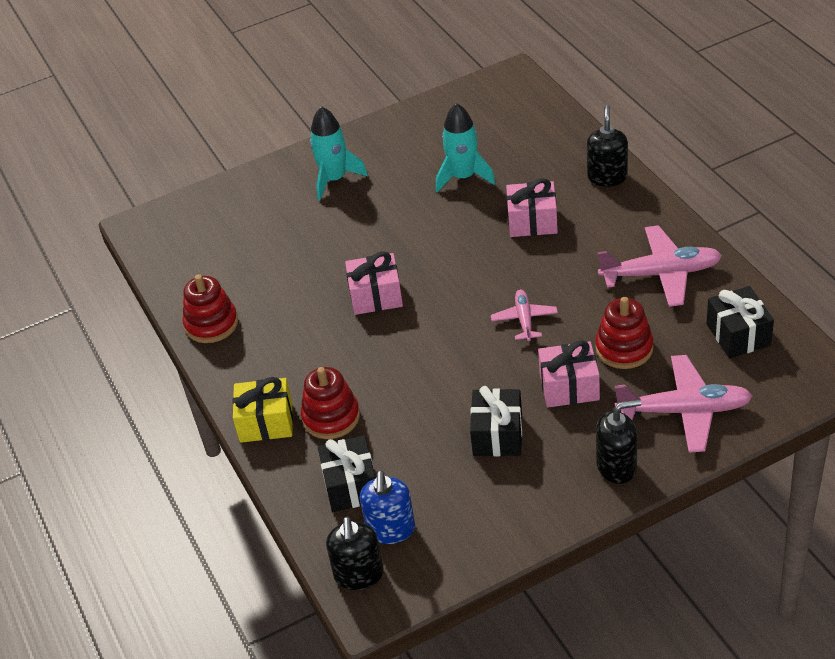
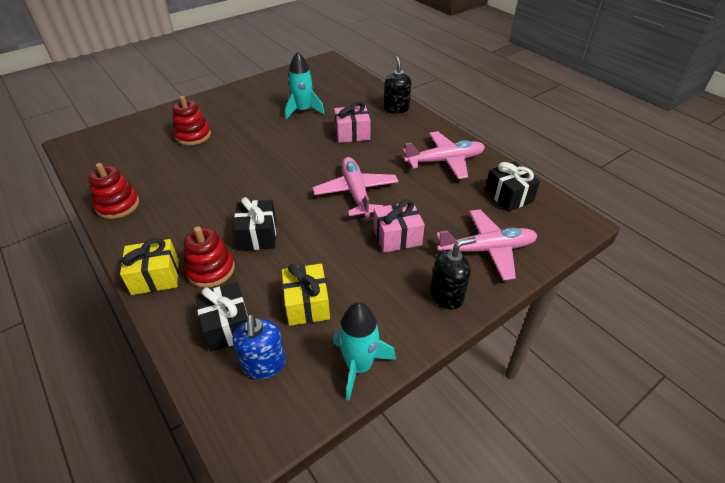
camera: 15 degrees left, 0 degrees up
turquoise rocket [310,106,368,200] -> turquoise rocket moved to [333,302,396,401]
black soap dispenser [326,517,384,590] -> none
pink gift [345,251,403,315] -> none
black gift [470,386,522,456] -> black gift moved to [233,197,276,251]
pink plane [491,289,558,341] -> pink plane [313,157,399,217], size x1.77
red stacking toy [595,297,654,369] -> red stacking toy moved to [172,96,211,145]
none -> yellow gift [282,264,330,326]

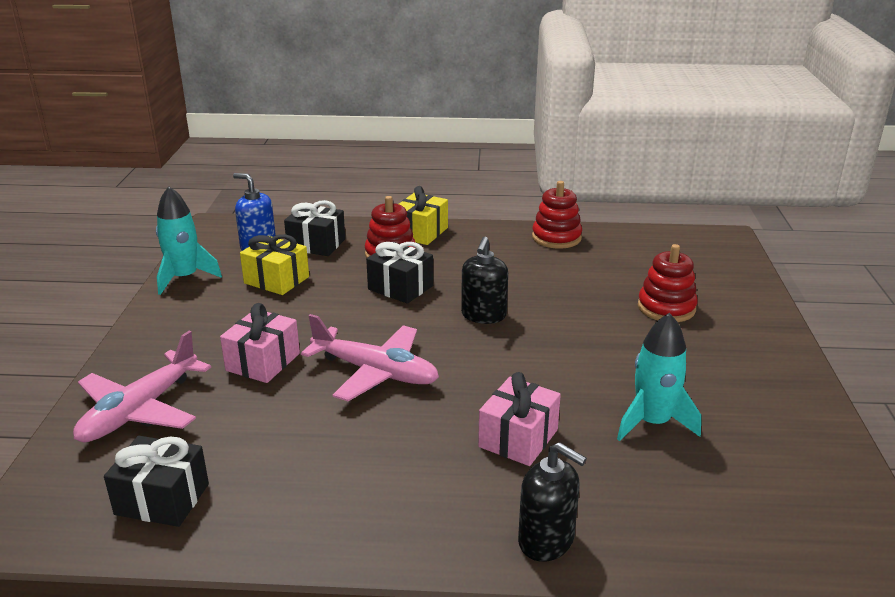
camera: 130 degrees right, 15 degrees down
pink plane [403,131,485,179] -> none
black soap dispenser [430,237,476,309] -> black soap dispenser moved to [461,237,508,324]

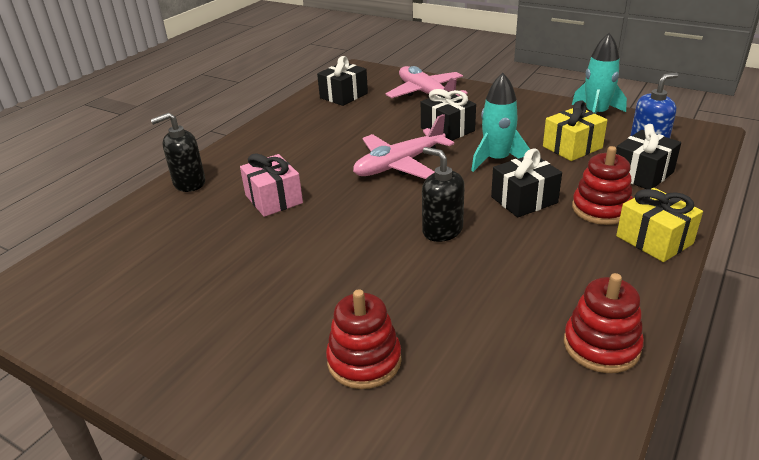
camera: 120 degrees right, 5 degrees up
pink gift [220,303,300,383] -> black gift [421,89,476,141]
turquoise rocket [617,313,701,441] -> turquoise rocket moved to [471,73,530,172]

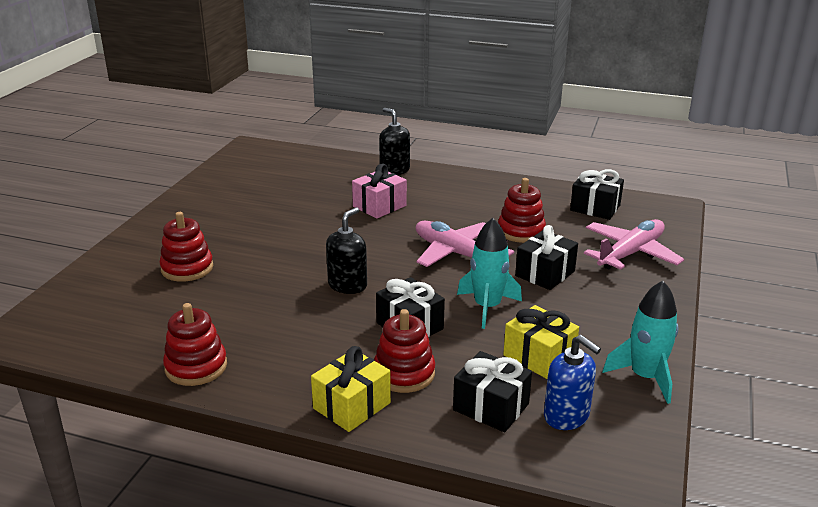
camera: 75 degrees right, 5 degrees down
none -> red stacking toy [498,178,546,243]

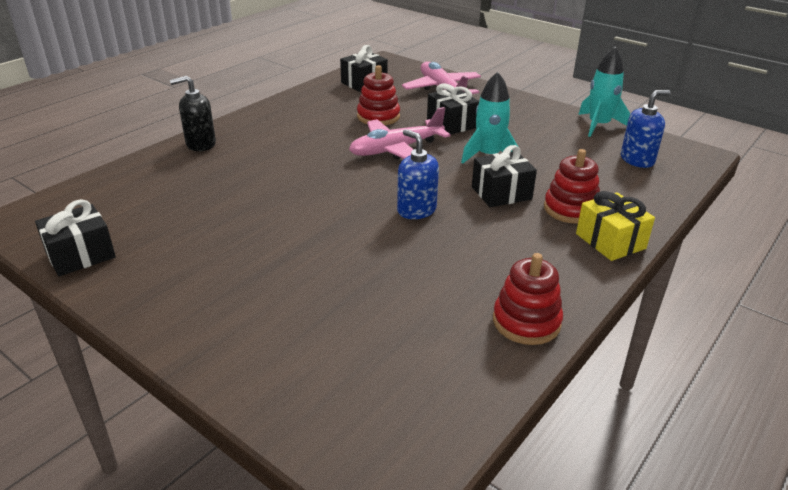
camera: 70 degrees left, 5 degrees up
red stacking toy [159,212,213,282] -> none
black soap dispenser [326,207,367,294] -> blue soap dispenser [397,129,439,219]
pink gift [352,163,407,219] -> none
black gift [453,351,532,432] -> black gift moved to [35,199,116,276]
yellow gift [503,305,579,379] -> none

